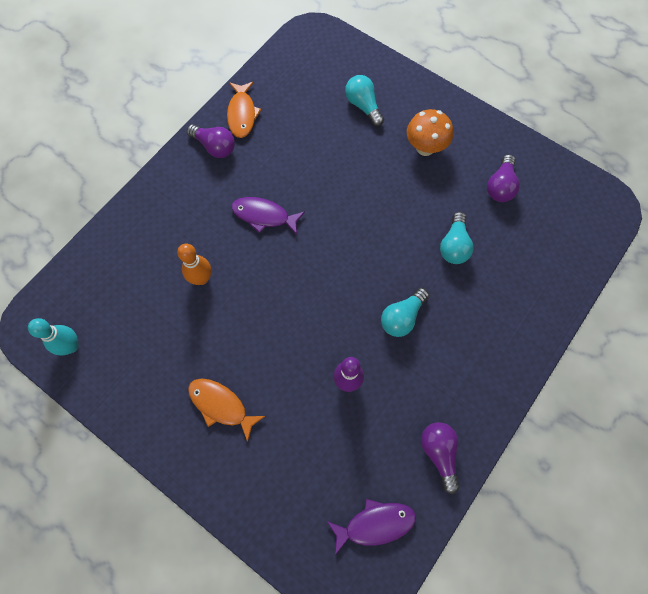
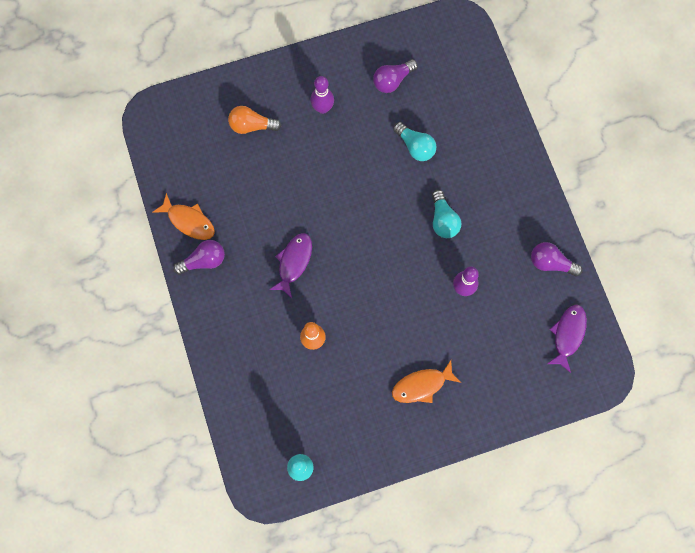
camera: 55 degrees left, 5 degrees up
purple fish [231,197,305,235] -> purple fish turned 150 degrees clockwise [269,233,312,298]
turquoise light bulb [345,75,384,127] -> orange light bulb [228,106,281,134]
orange mushroom [407,109,453,156] -> purple bowling pin [311,76,334,114]
purple light bulb [487,154,520,202] -> purple light bulb turned 90 degrees clockwise [373,59,418,93]

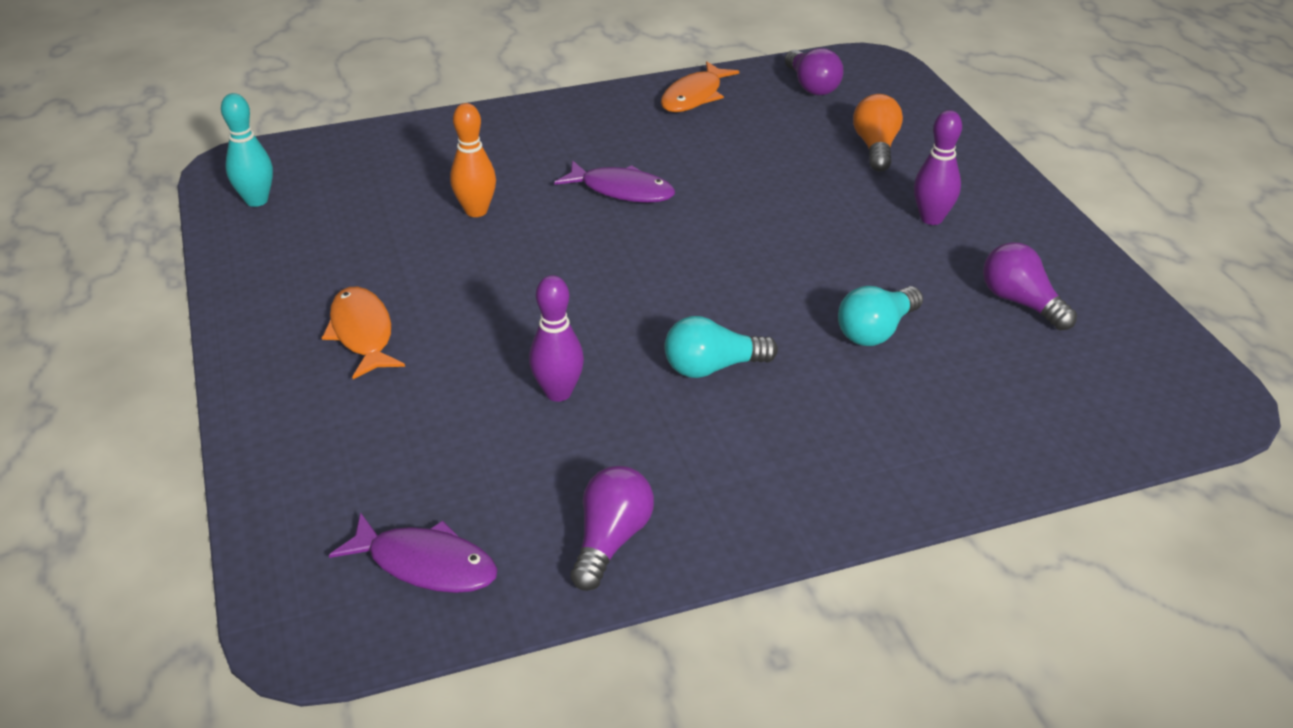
camera: 90 degrees right, 35 degrees down
purple light bulb [173,240,225,275] -> purple light bulb moved to [785,48,844,95]

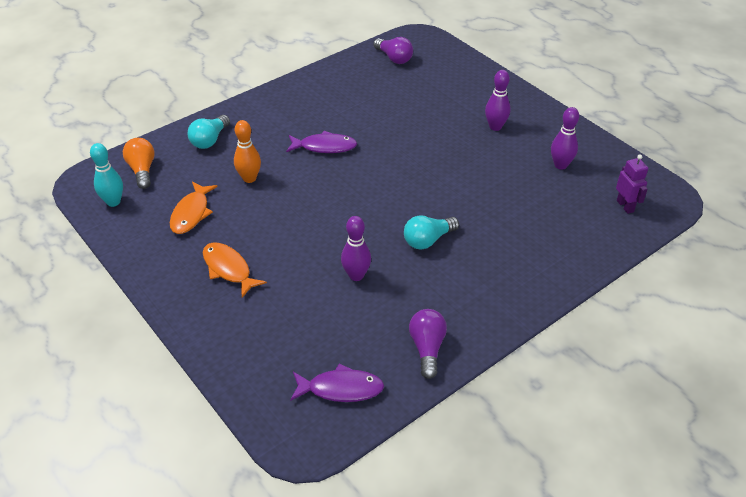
camera: 20 degrees left, 5 degrees up
orange fish [661,61,739,112] -> orange fish moved to [170,182,218,234]
turquoise light bulb [838,286,923,346] -> turquoise light bulb moved to [188,115,230,149]
orange light bulb [853,94,903,172] -> orange light bulb moved to [123,138,155,189]
purple light bulb [983,242,1077,331] -> purple bowling pin [551,107,579,170]
none -> purple robot [616,155,648,214]

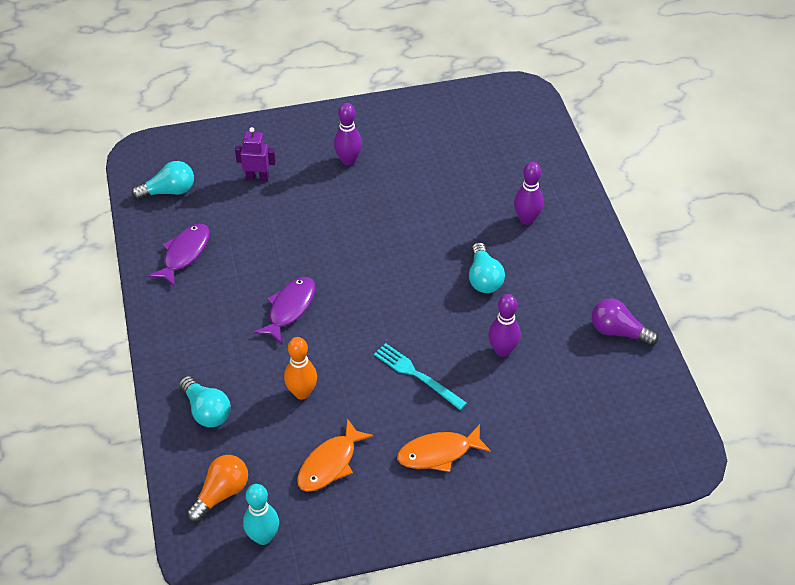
camera: 65 degrees left, 5 degrees up
orange light bulb [123,138,155,189] -> orange light bulb turned 120 degrees clockwise [186,455,248,522]
orange fish [170,182,218,234] -> orange fish turned 90 degrees clockwise [297,418,374,492]
purple fish [290,363,384,402] -> purple fish moved to [148,223,210,287]
purple light bulb [373,37,413,64] -> turquoise light bulb [132,161,194,200]
purple bowling pin [551,107,579,170] -> purple bowling pin moved to [514,162,544,225]
purple robot [616,155,648,214] -> purple robot moved to [235,127,276,181]
none -> turquoise fork [374,343,467,410]

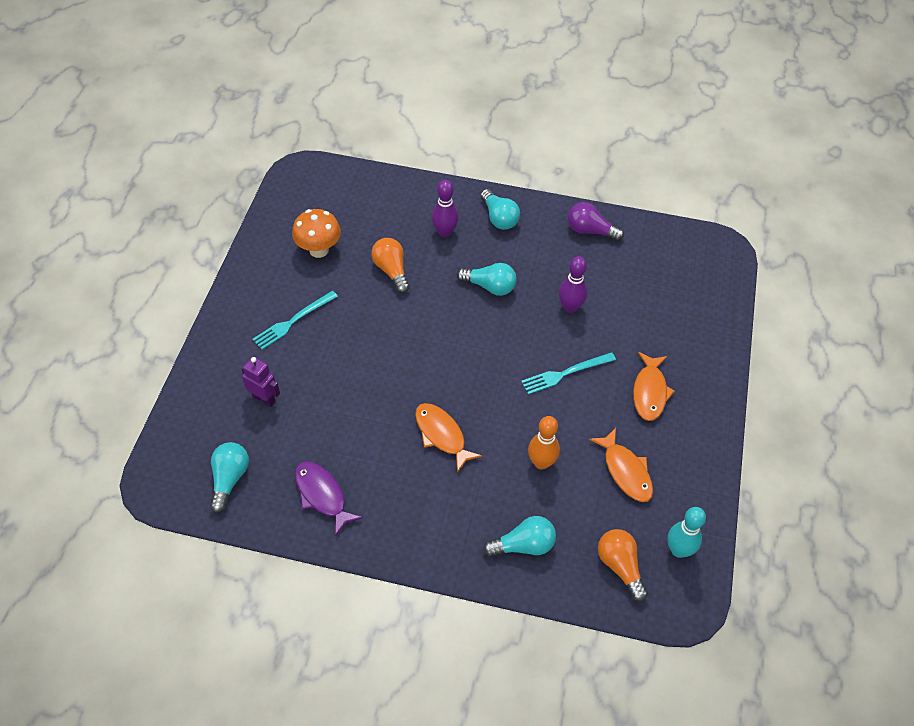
camera: 65 degrees left, 5 degrees up
purple robot [235,127,276,181] -> purple robot turned 90 degrees clockwise [241,356,280,407]
purple fish [254,277,315,343] -> orange fish [415,403,482,473]
purple bowling pin [334,103,362,166] -> turquoise fork [252,291,338,350]
purple light bulb [592,298,658,346] -> purple light bulb turned 60 degrees clockwise [568,202,624,241]
none -> orange mushroom [292,209,341,258]
none -> orange light bulb [371,238,410,293]
none -> turquoise light bulb [480,189,520,230]

